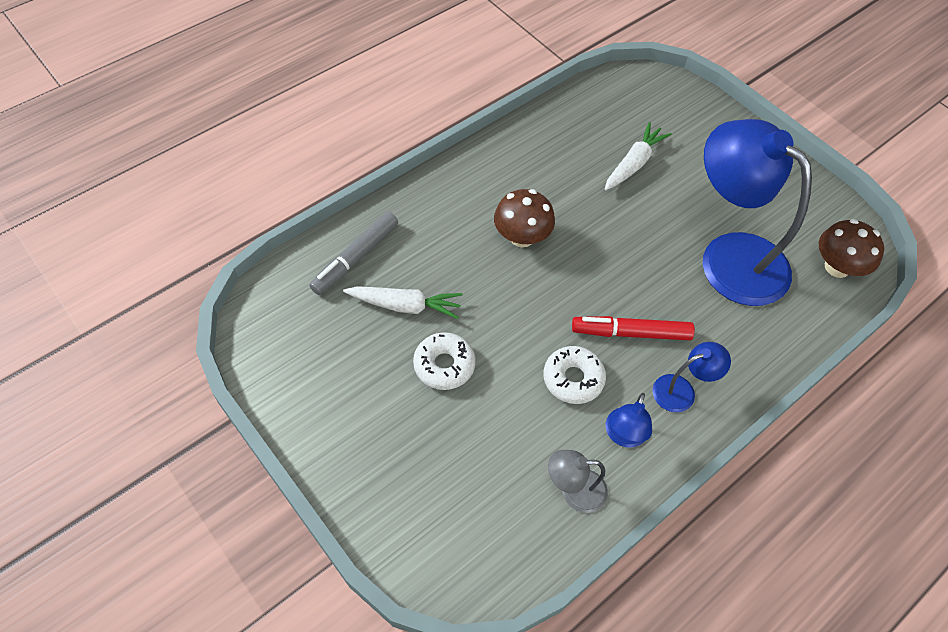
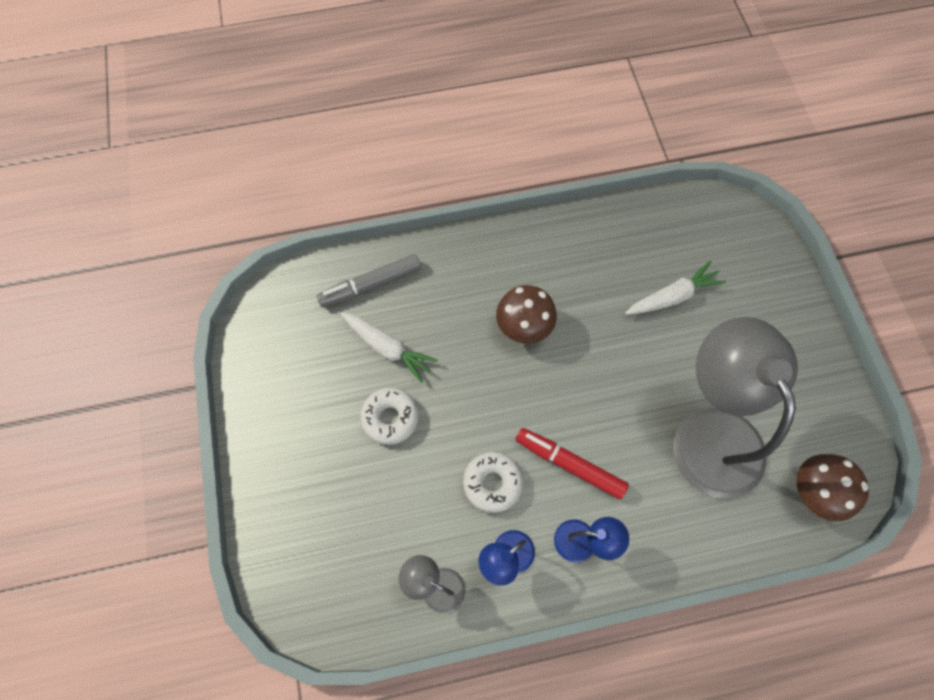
camera: 30 degrees right, 10 degrees up
blue lamp [703,119,812,306] -> grey lamp [674,317,798,499]

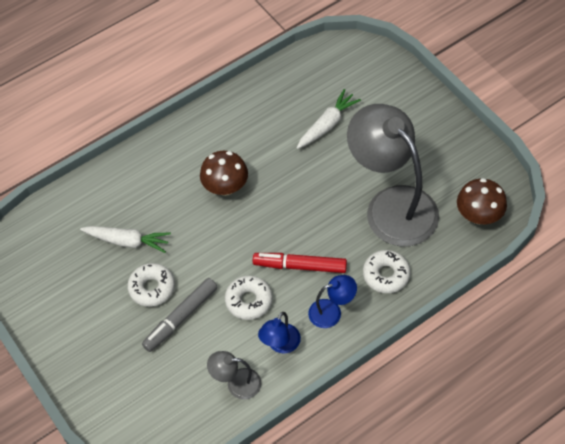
camera: 20 degrees left, 10 degrees down
grey marker [317,254,421,307] -> grey marker moved to [142,278,217,352]
none -> white donut [363,250,410,293]

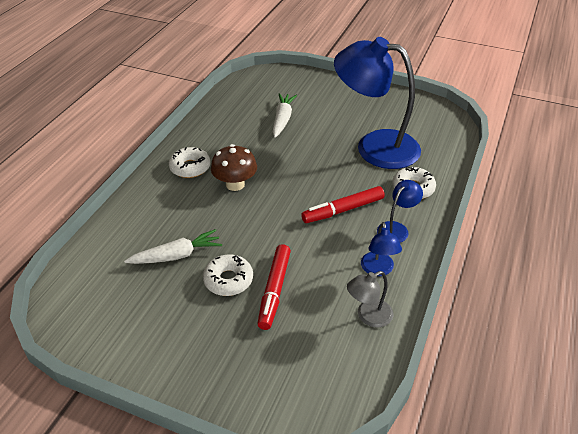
camera: 35 degrees left, 15 degrees down
grey marker [142,278,217,352] -> red marker [257,244,291,330]
white donut [225,275,273,320] -> white donut moved to [169,147,211,178]
grey lamp [347,104,439,246] -> blue lamp [334,37,421,169]
brown mushroom [457,178,507,224] -> none

